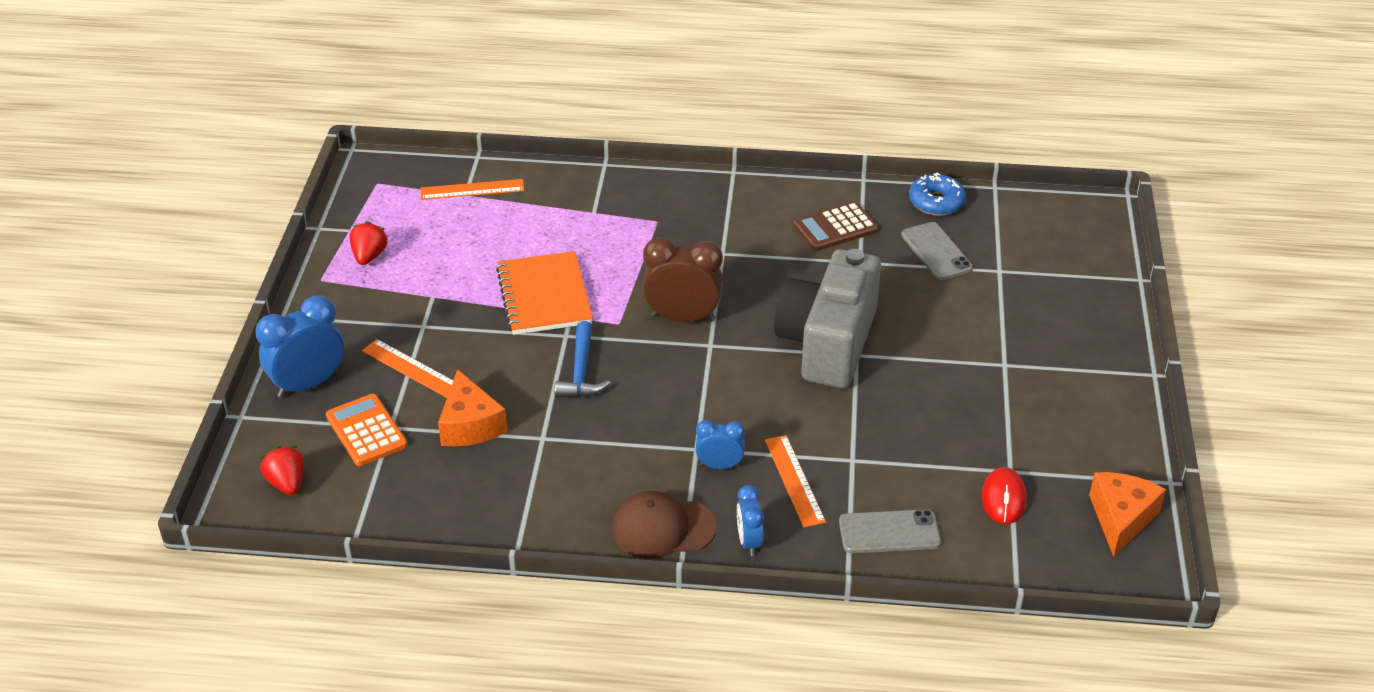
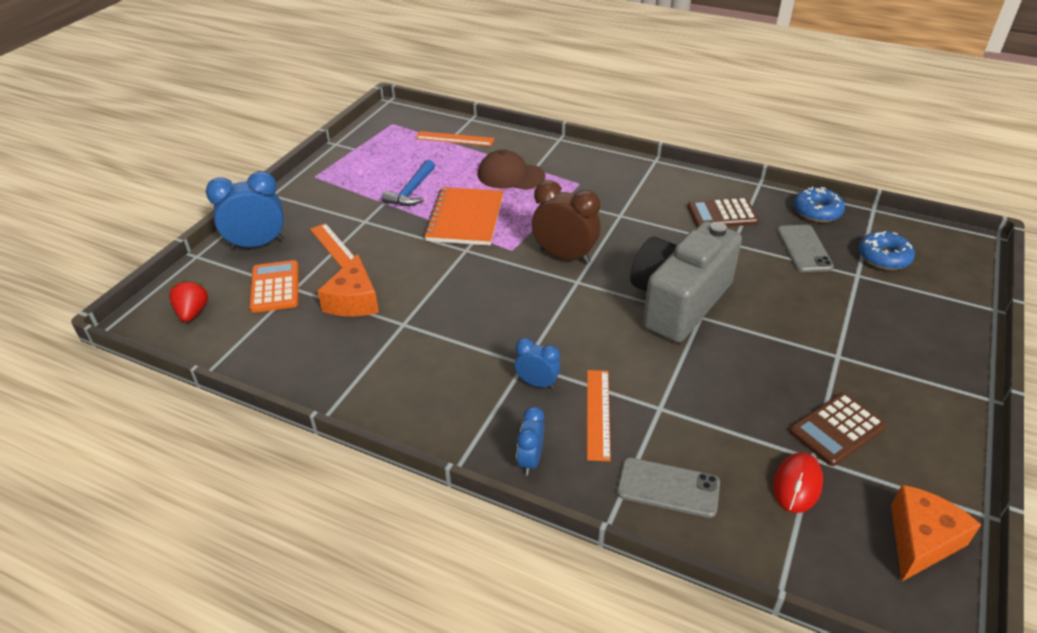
camera: 20 degrees right, 0 degrees up
red strawberry [350,221,388,265] -> none
blue hammer [555,321,610,398] -> blue hammer moved to [382,160,435,206]
brown cap [612,491,717,559] -> brown cap moved to [478,150,545,190]
none -> brown calculator [789,393,886,466]
none -> blue donut [858,231,915,270]

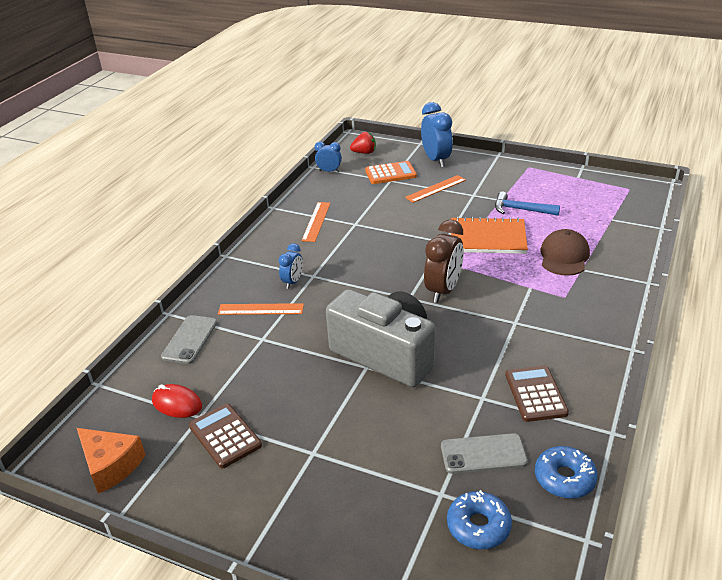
camera: 90 degrees right, 5 degrees down
orange cheese [317,254,379,316] -> none
orange ruler [415,131,495,146] -> orange ruler moved to [301,202,331,242]
blue clock [517,406,544,475] -> blue clock moved to [315,142,342,172]

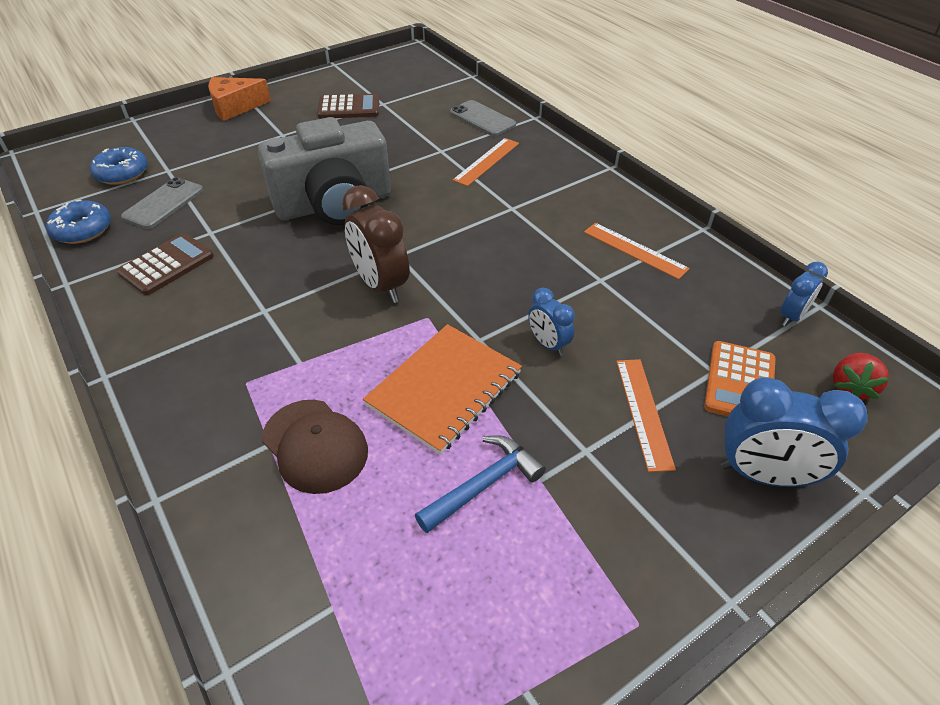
camera: 120 degrees right, 10 degrees up
orange cheese [77,428,145,494] -> orange cheese moved to [208,77,271,121]
red mouse [152,384,202,418] -> none
blue clock [278,243,303,289] -> blue clock moved to [528,288,575,356]
brown calculator [505,365,569,422] -> brown calculator turned 75 degrees counterclockwise [117,233,214,295]

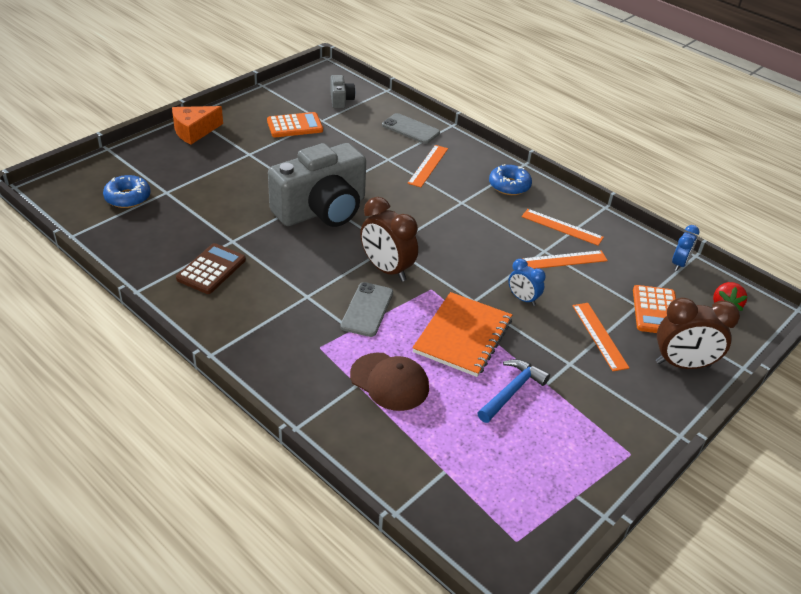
camera: 15 degrees left, 5 degrees down
blue donut [46,200,111,244] -> blue donut moved to [489,164,532,195]
grey phone [121,177,203,229] -> grey phone moved to [340,282,393,337]
brown calculator [317,93,379,119] -> orange calculator [267,112,323,137]
blue clock [720,377,867,487] -> brown clock [656,298,740,369]
none -> grey camera [330,75,355,108]
none -> orange ruler [522,250,608,269]

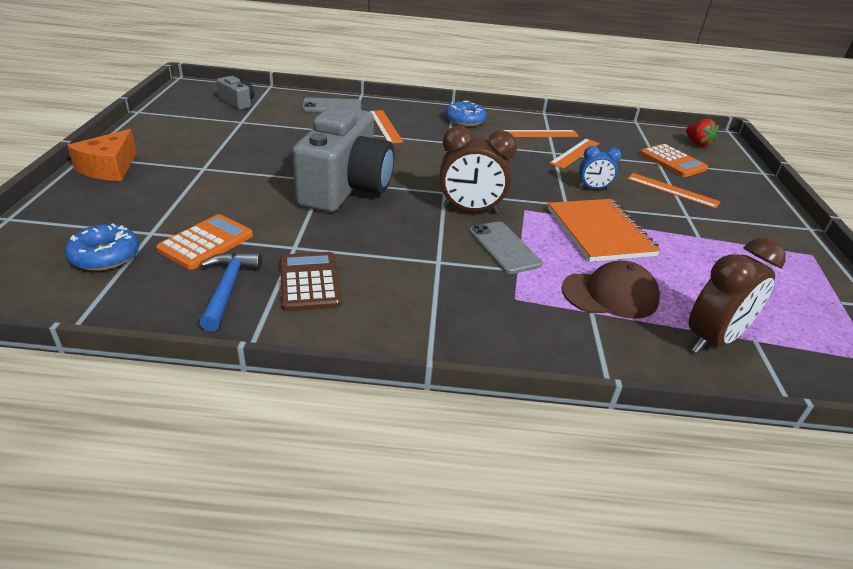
camera: 40 degrees left, 5 degrees down
orange calculator [267,112,323,137] -> orange calculator moved to [156,214,253,270]
blue hammer [478,359,550,423] -> blue hammer moved to [199,252,262,331]
brown clock [656,298,740,369] -> brown clock moved to [689,238,786,353]
blue clock [672,225,699,271] -> none

